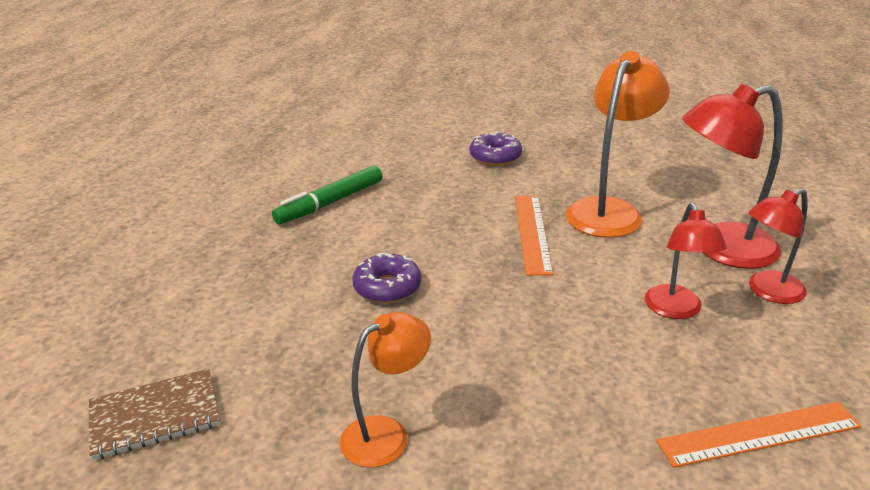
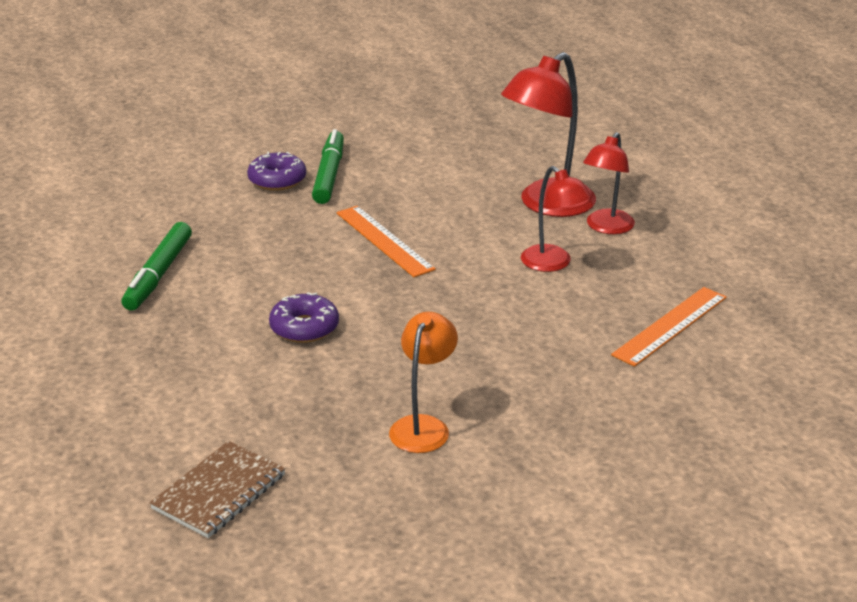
camera: 35 degrees left, 0 degrees up
orange lamp [566,51,670,238] -> none
none -> green marker [312,129,344,204]

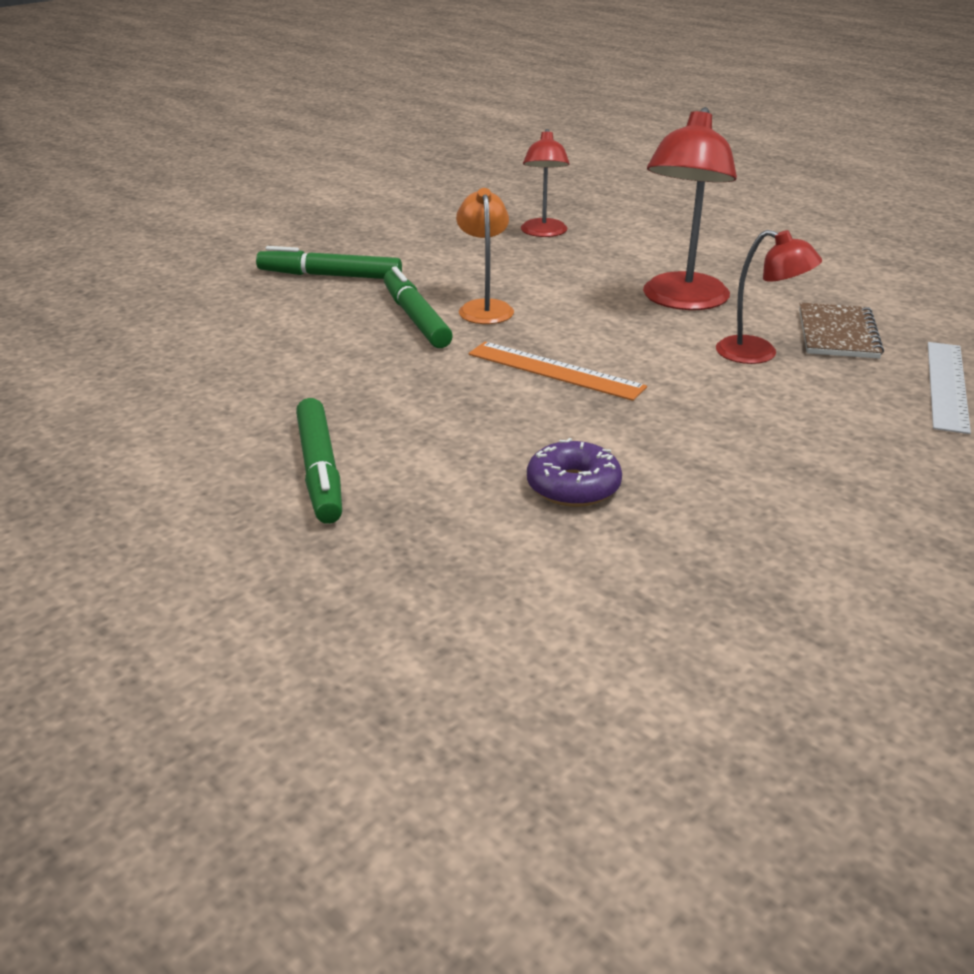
camera: 25 degrees left, 0 degrees up
brown notebook [149,441,286,538] -> brown notebook moved to [799,303,884,359]
purple donut [247,152,306,191] -> none
orange lamp [389,312,458,453] -> orange lamp moved to [456,188,514,324]
red lamp [583,132,635,234] -> red lamp moved to [521,129,570,237]
orange ruler [611,287,727,367] -> white ruler [928,342,971,434]
none -> green marker [256,246,402,279]

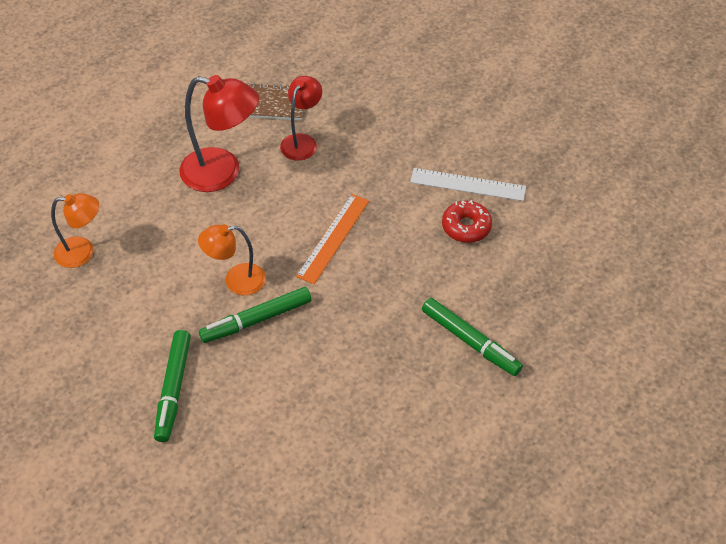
camera: 95 degrees left, 20 degrees up
green marker [296,398,342,524] -> green marker turned 60 degrees clockwise [422,298,523,376]
red lamp [521,129,570,237] -> orange lamp [51,193,99,268]
purple donut [527,438,622,507] -> red donut [442,200,492,243]
white ruler [928,342,971,434] -> white ruler moved to [410,168,526,201]

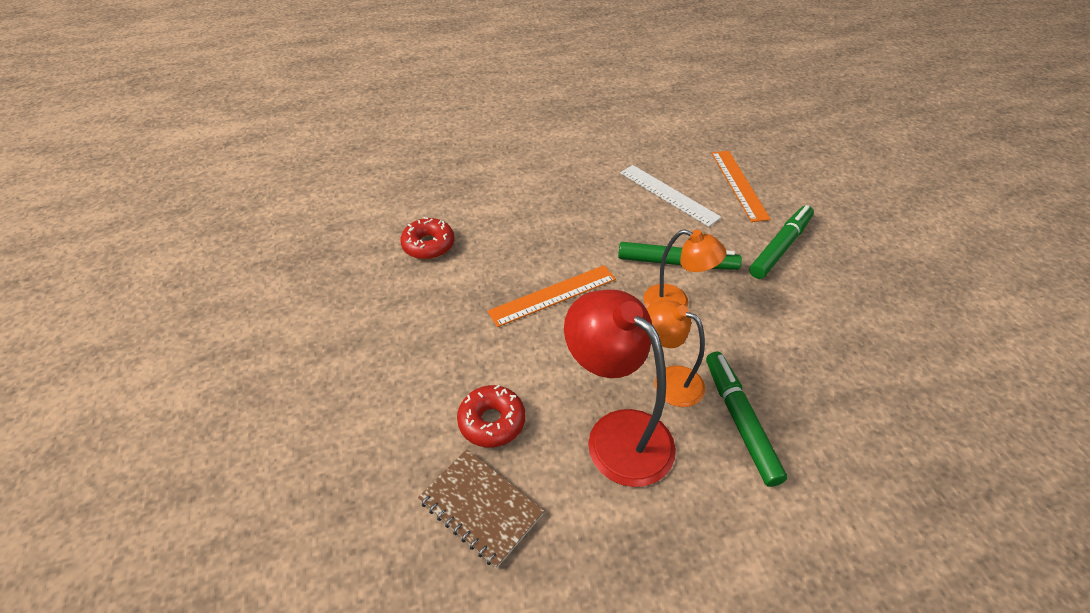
camera: 145 degrees left, 5 degrees down
orange lamp [51,193,99,268] -> orange lamp moved to [646,300,705,407]
red lamp [280,76,322,161] -> red donut [457,385,525,447]
white ruler [410,168,526,201] -> white ruler moved to [620,165,721,227]
green marker [422,298,523,376] -> green marker moved to [706,352,787,487]
none -> orange ruler [711,151,771,222]

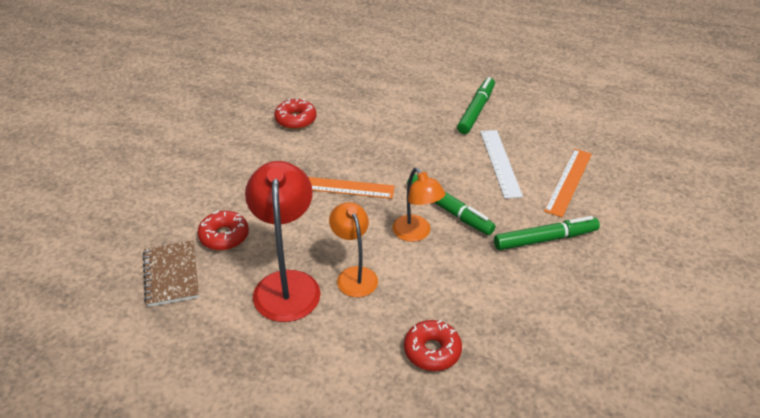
camera: 35 degrees right, 5 degrees down
green marker [706,352,787,487] -> green marker moved to [457,77,495,134]
none -> red donut [404,320,462,371]

